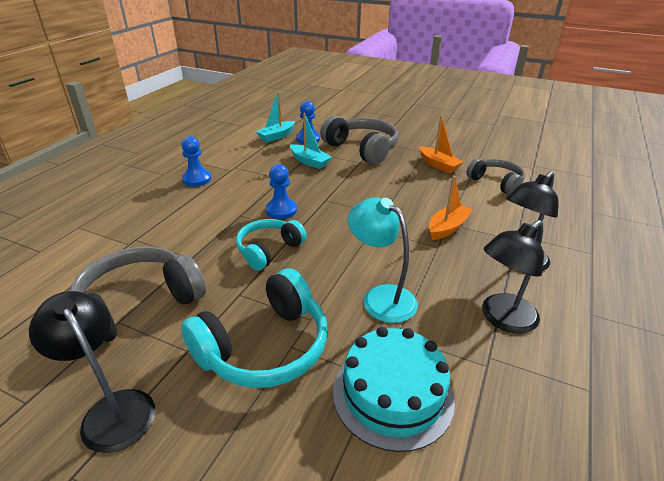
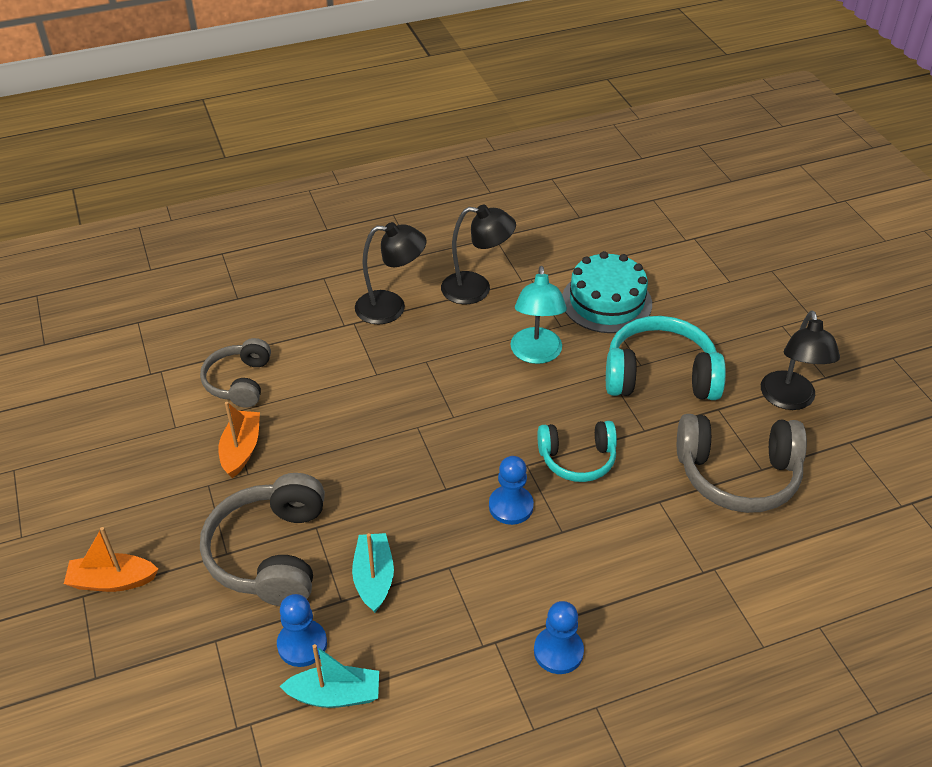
camera: 135 degrees left, 10 degrees up
orange boat [429,175,473,240] -> orange boat moved to [64,527,158,592]

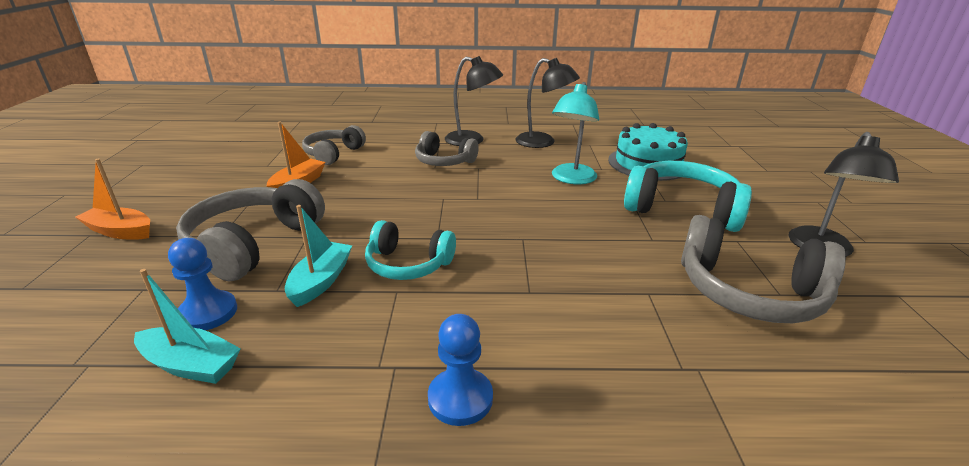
camera: 20 degrees right, 15 degrees down
blue pawn [489,456,534,525] -> none
turquoise headphones [537,421,617,482] -> turquoise headphones moved to [365,220,456,280]
none -> grey headphones [415,131,479,166]

